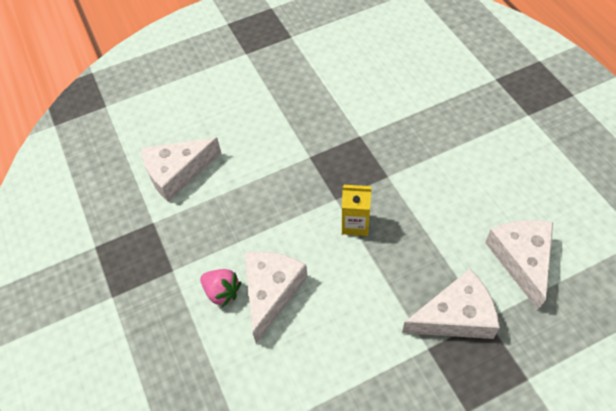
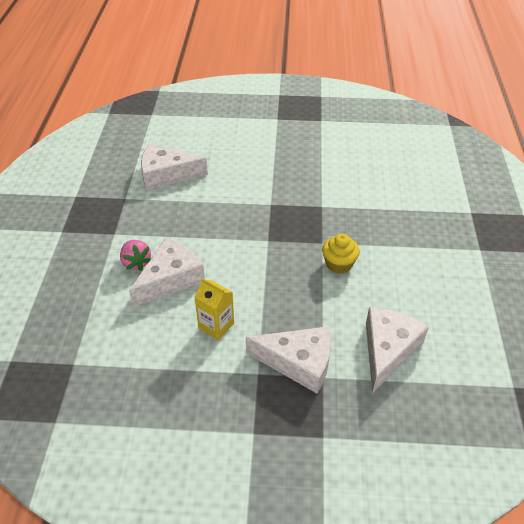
camera: 25 degrees right, 10 degrees down
yellow carton [342,185,371,236] -> yellow carton moved to [195,278,234,340]
none -> yellow cupcake [322,234,360,274]

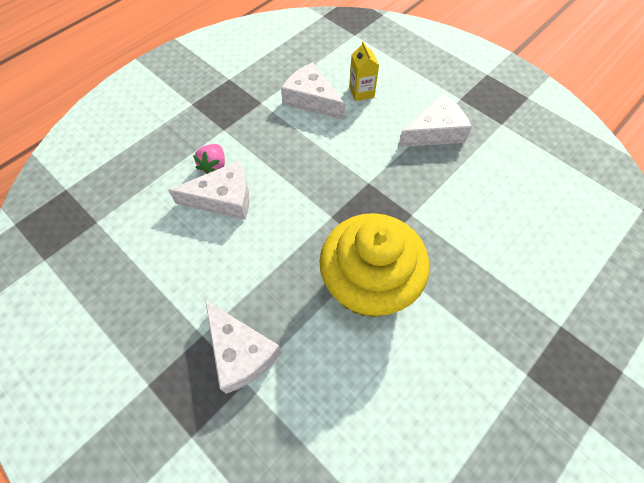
camera: 40 degrees right, 15 degrees up
yellow carton [195,278,234,340] -> yellow carton moved to [349,41,379,101]
yellow cupcake [322,234,360,274] -> yellow cupcake [319,213,429,318], size x2.39
white cheese [366,307,429,393] -> white cheese moved to [398,93,472,147]

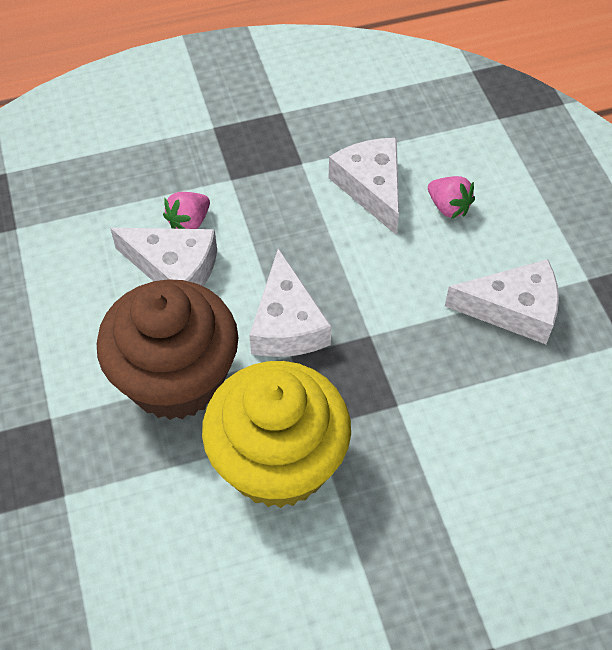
camera: 30 degrees right, 5 degrees down
white cheese [205,300,282,394] -> white cheese moved to [249,248,331,357]
yellow carton [349,41,379,101] -> pink strawberry [428,176,475,219]
none -> brown cupcake [97,279,238,420]

